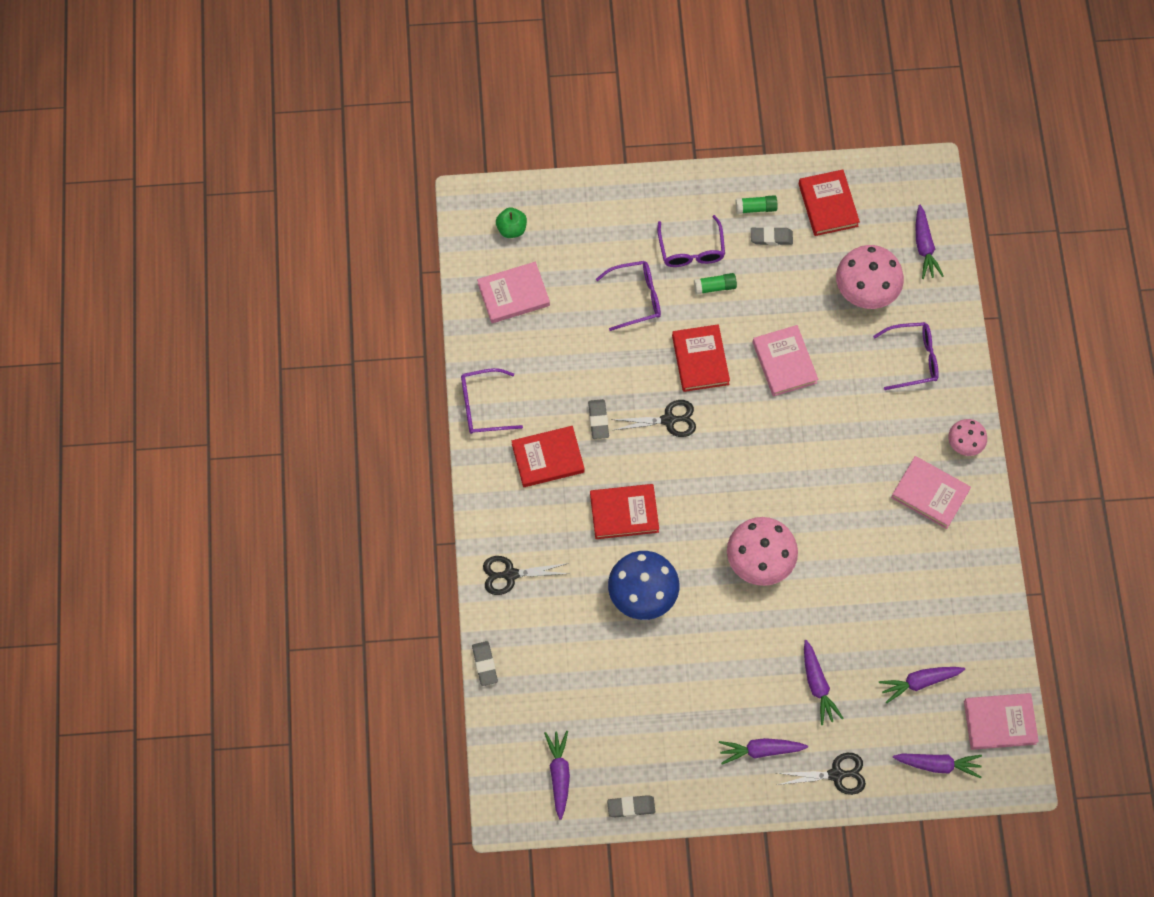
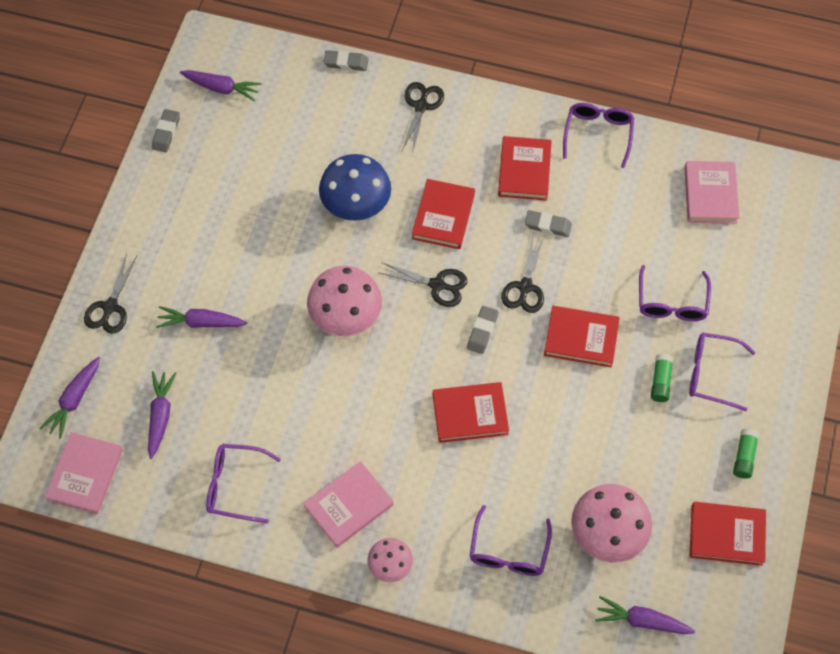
camera: 110 degrees right, 5 degrees down
green apple [496,208,527,238] -> none
purple carrot [719,738,808,764] -> none
grey eraser [751,227,793,245] -> grey eraser moved to [467,306,498,354]
pink book [753,325,818,397] -> none
none -> purple glasses [206,444,281,523]
none -> black scissors [379,262,467,307]
none -> red book [433,382,509,443]

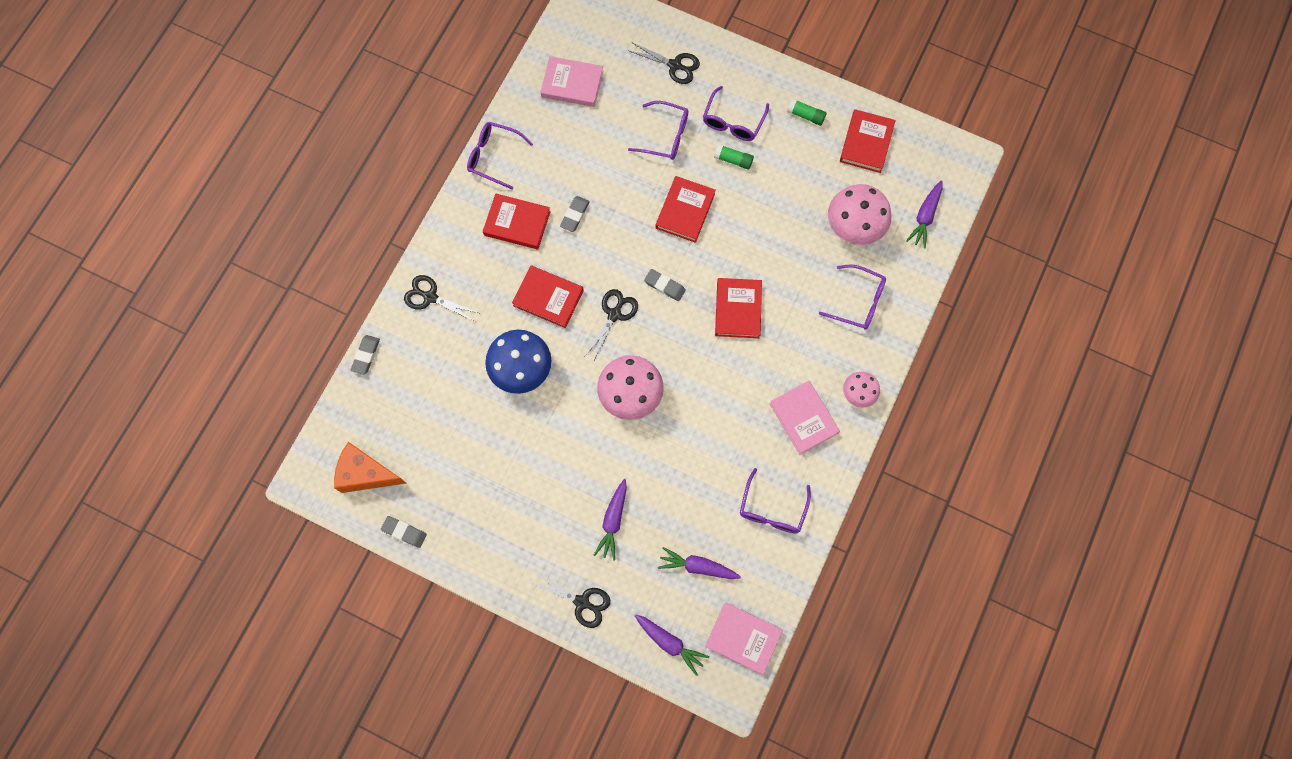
camera: 80 degrees left, 10 degrees up
purple carrot [180,70,261,101] -> orange cheese [334,442,406,493]
black scissors [501,235,544,313] -> black scissors moved to [629,43,700,84]

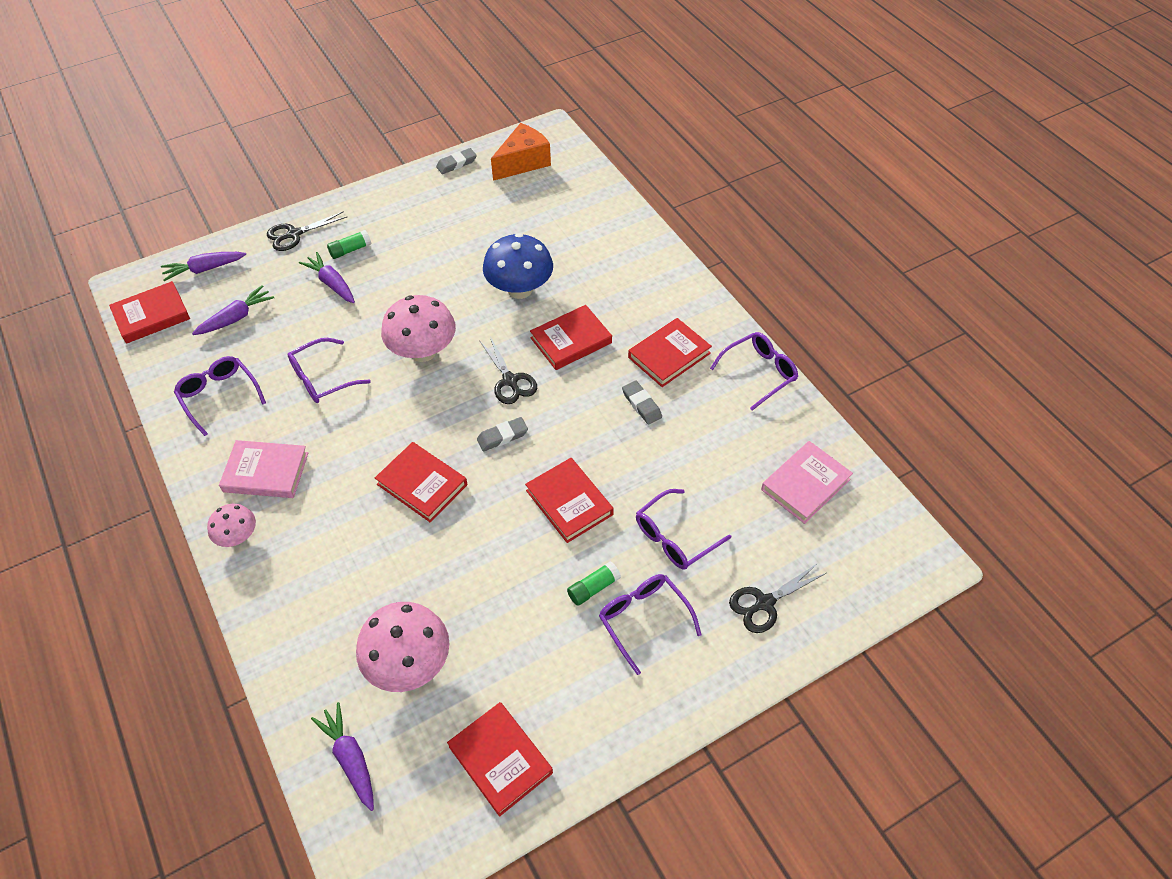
camera: 125 degrees right, 20 degrees down
grey eraser [351,335,380,375] -> none
black scissors [404,275,478,321] -> none
pink book [705,603,783,675] -> red book [109,281,190,344]
green glue stick [787,99,826,126] -> green glue stick moved to [327,230,371,259]
purple glasses [819,264,886,330] -> purple glasses moved to [287,338,371,403]

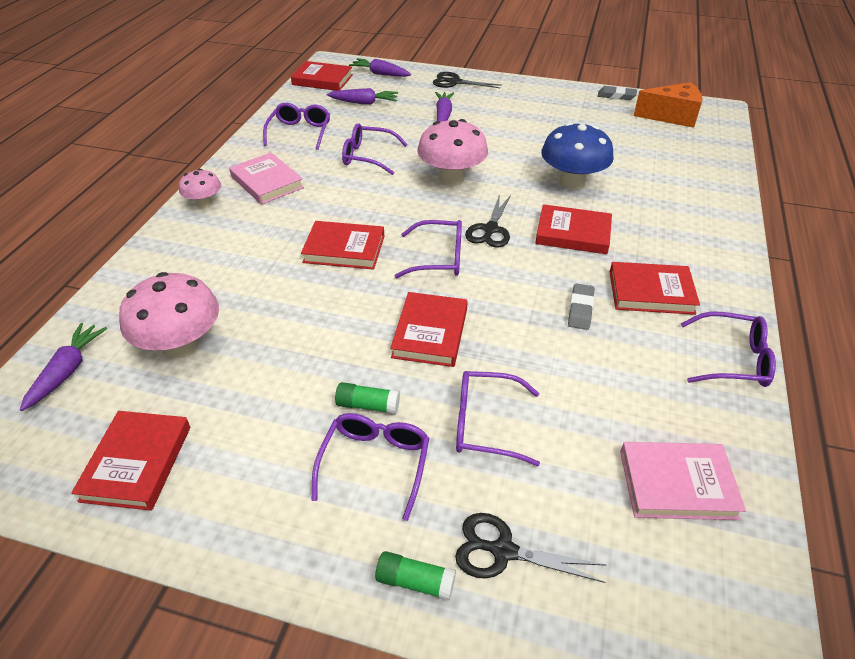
camera: 45 degrees right, 10 degrees down
green glue stick [327,230,371,259] -> green glue stick moved to [375,551,456,600]
red book [375,442,467,522] -> red book turned 75 degrees counterclockwise [301,221,384,270]
grey eraser [477,417,528,451] -> purple glasses [395,220,462,278]

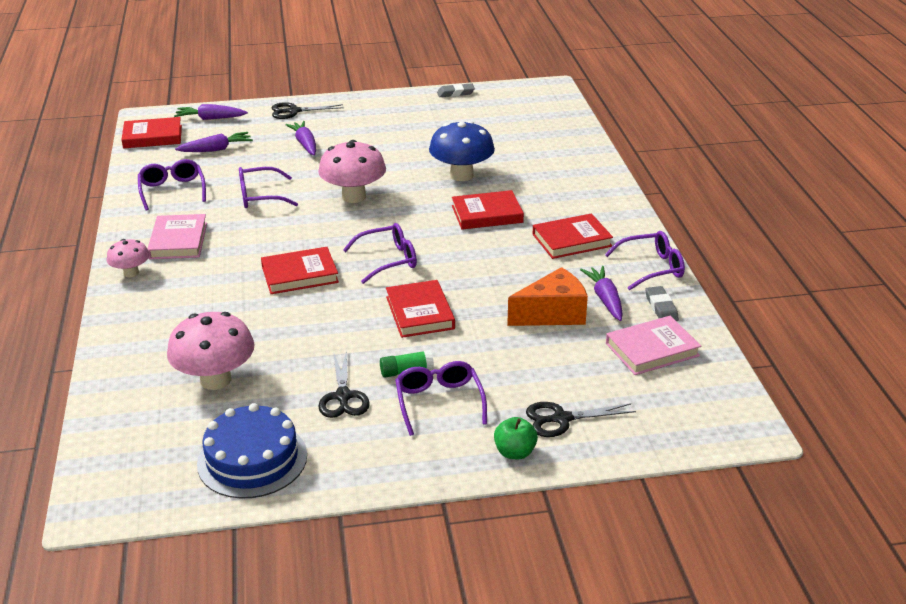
camera: 25 degrees left, 10 degrees down
purple carrot [20,323,107,411] -> purple carrot moved to [580,266,622,321]
red book [71,411,190,511] -> blue cake [197,403,307,499]
pink book [229,153,304,205] -> pink book turned 60 degrees clockwise [147,214,207,259]
green glue stick [375,551,456,600] -> green apple [494,417,538,459]
purple glasses [456,371,540,466] -> none
black scissors [465,194,511,248] -> black scissors moved to [318,350,370,418]
grey eraser [568,283,594,330] -> grey eraser moved to [646,286,679,321]
orange cheese [634,82,702,128] -> orange cheese moved to [507,267,588,326]

